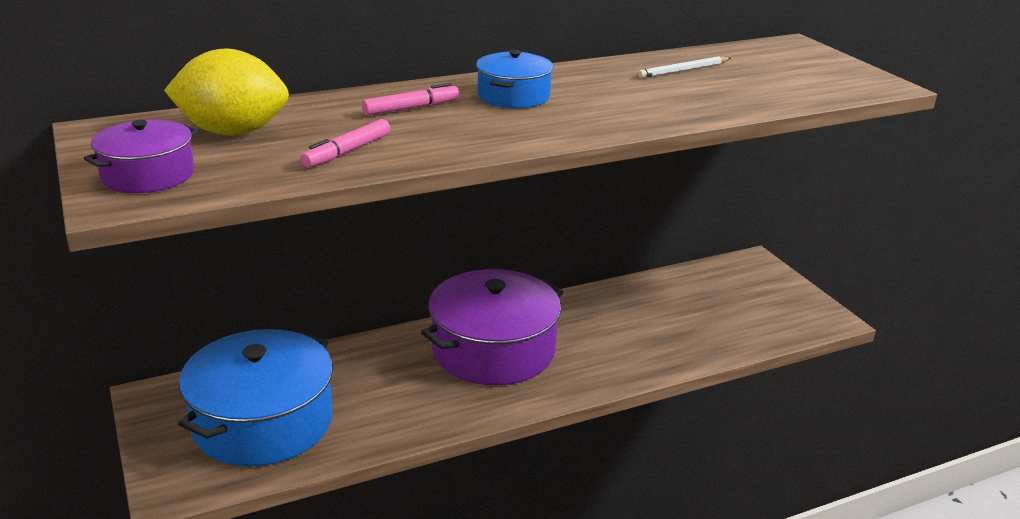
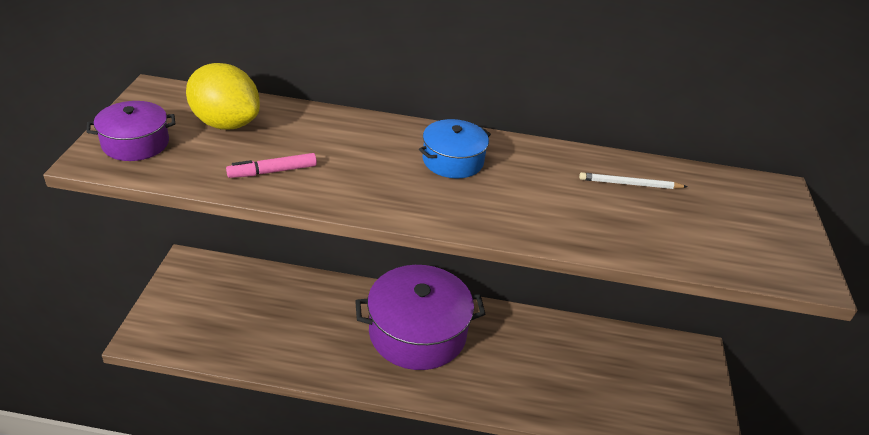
camera: 30 degrees right, 10 degrees up
blue pot [178,329,333,466] -> none
pink marker [362,83,459,116] -> none

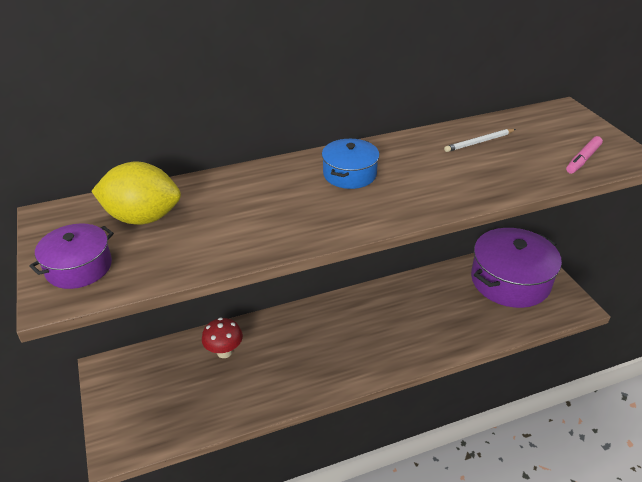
camera: 25 degrees left, 0 degrees up
pink marker [226,153,317,178] -> pink marker moved to [566,136,603,174]
purple pot [355,265,485,370] -> purple pot moved to [471,228,562,308]
none -> red mushroom [202,318,243,358]

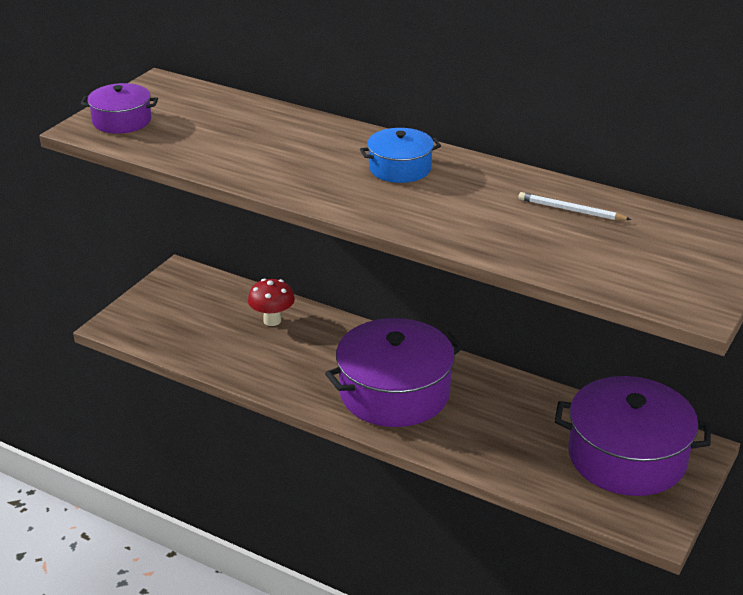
camera: 50 degrees right, 5 degrees down
yellow lemon [91,161,181,225] -> none
pink marker [566,136,603,174] -> none
none -> purple pot [325,318,463,427]

